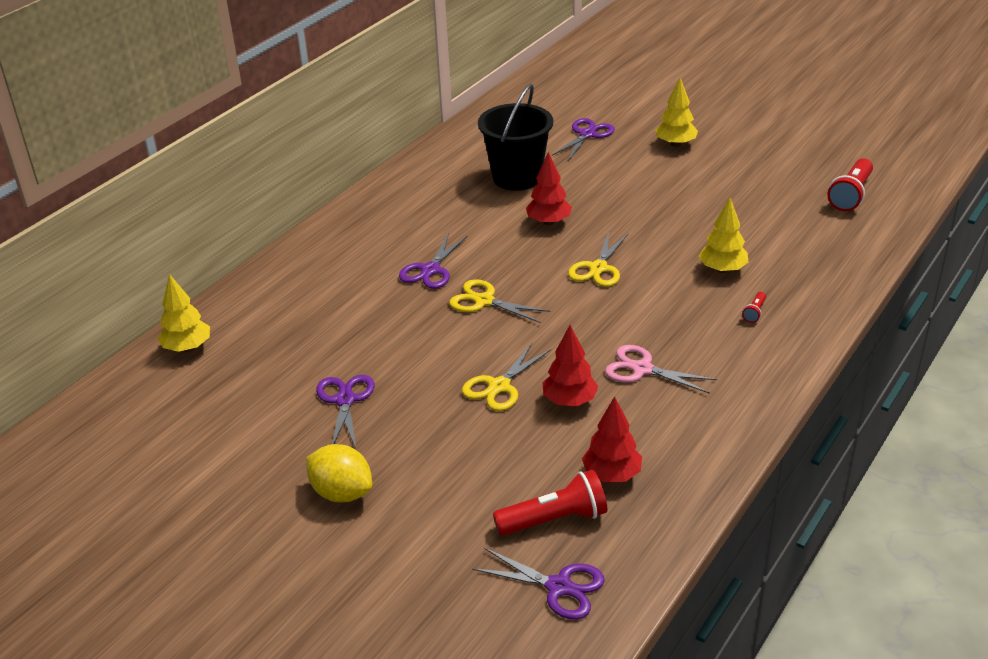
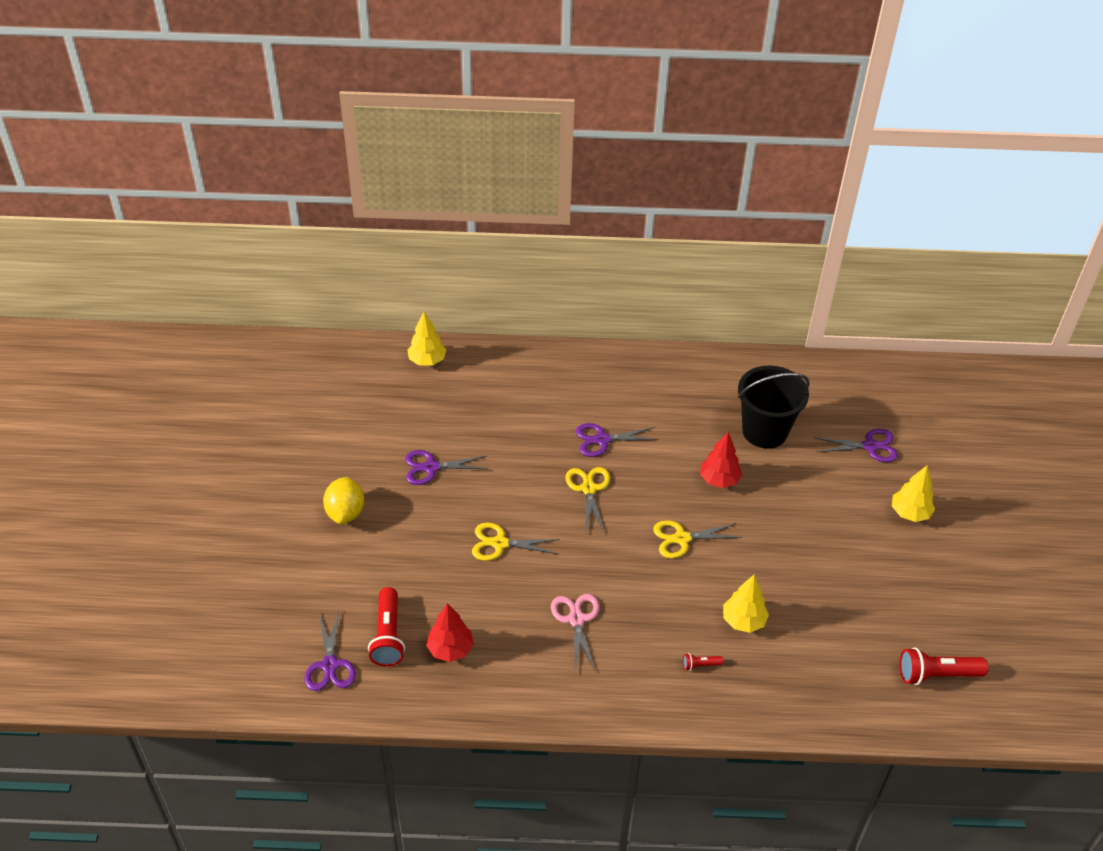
camera: 55 degrees right, 10 degrees up
purple scissors [316,375,375,448] -> purple scissors turned 150 degrees counterclockwise [405,450,488,485]
red flashlight [493,470,607,536] -> red flashlight turned 45 degrees clockwise [368,587,405,667]
red tree [542,325,598,406] -> none

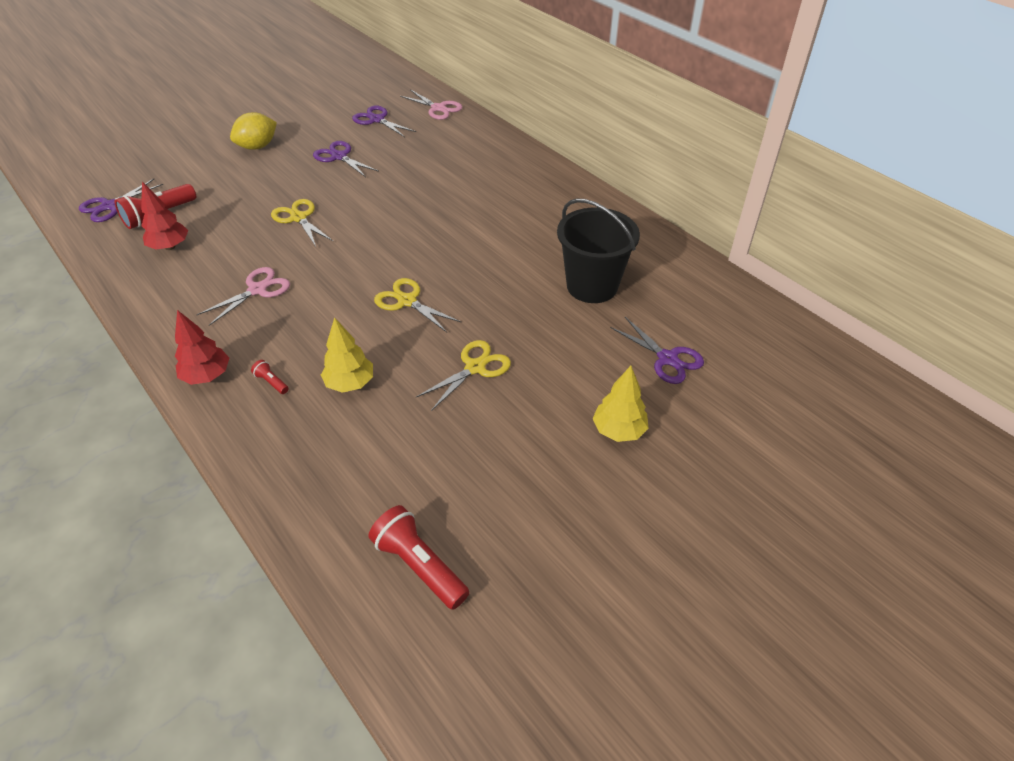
camera: 50 degrees right, 0 degrees up
yellow tree [407,312,446,366] -> pink scissors [400,90,463,120]
yellow scissors [565,467,610,534] -> yellow scissors moved to [416,340,511,411]
purple scissors [576,423,659,457] -> purple scissors moved to [352,106,416,137]
red tree [700,432,742,488] -> red tree moved to [175,310,229,385]

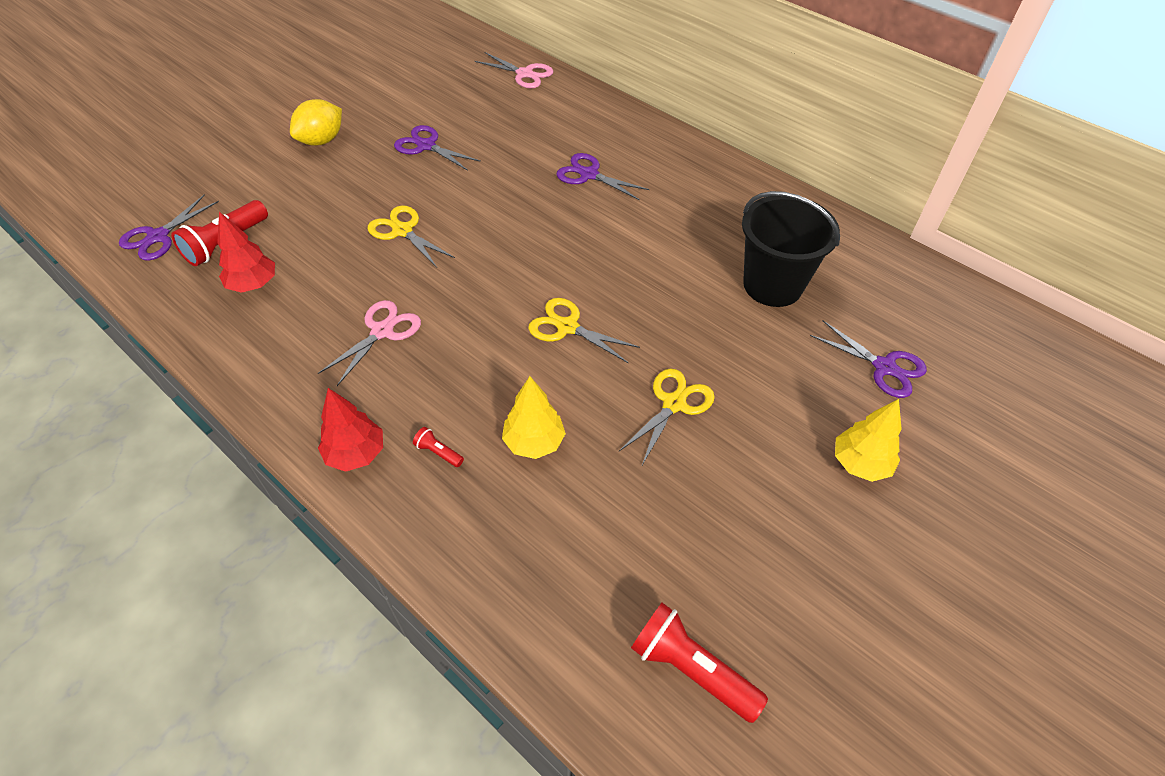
camera: 10 degrees left, 5 degrees up
purple scissors [352,106,416,137] -> purple scissors moved to [556,153,650,201]

